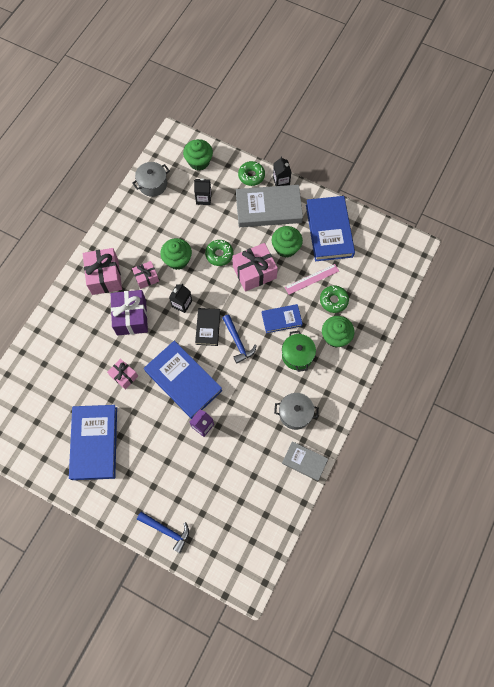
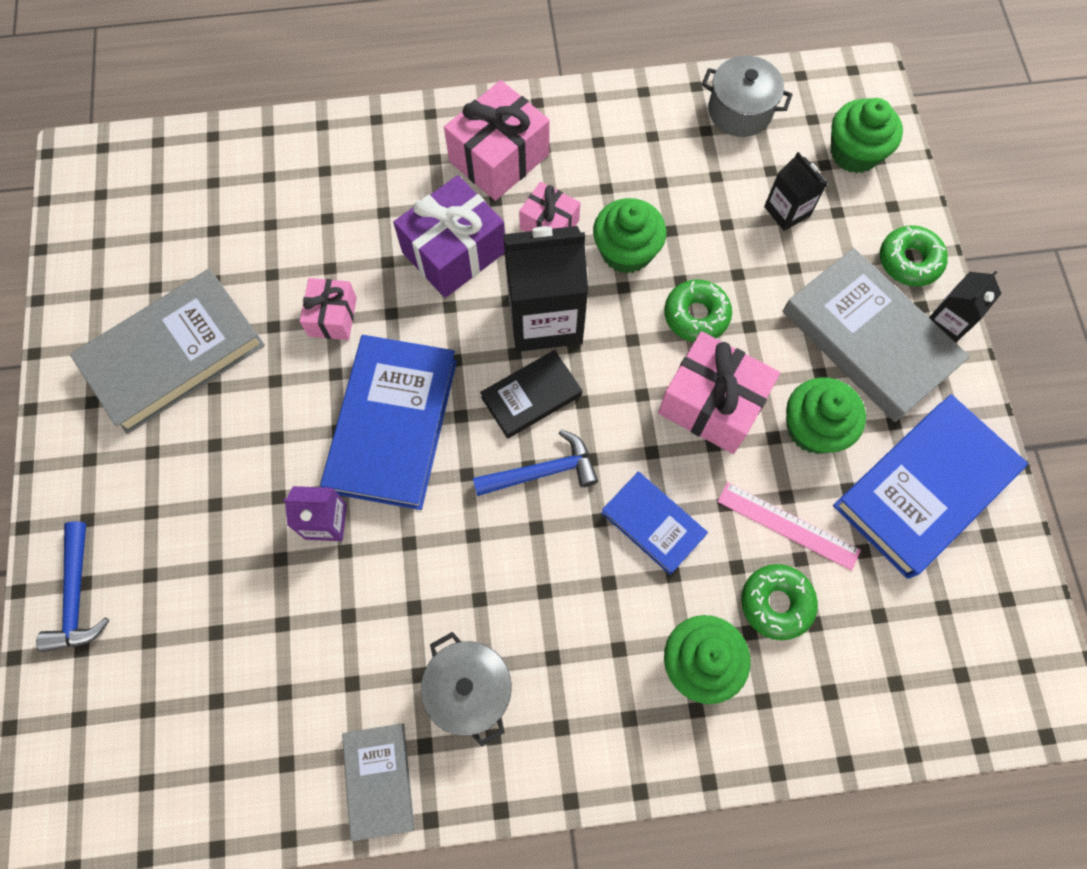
camera: 55 degrees right, 0 degrees up
blue book [69,405,117,480] -> grey book [70,269,265,434]
black carton [169,284,192,313] -> black carton [503,226,588,352], size x1.90
blue hammer [223,315,257,364] -> blue hammer turned 135 degrees counterclockwise [473,429,598,496]
green pot [282,331,316,372] -> none

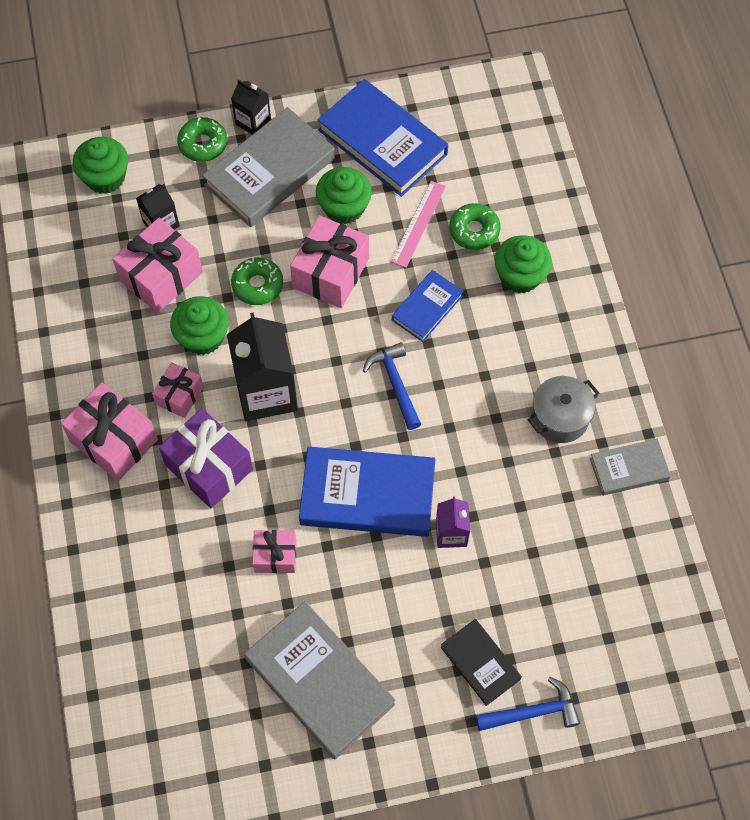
camera: 95 degrees left, 5 degrees down
black book [480,350,582,439] -> black book moved to [441,619,522,706]
grey pot [702,55,793,137] -> none
none -> pink gift [112,218,203,313]

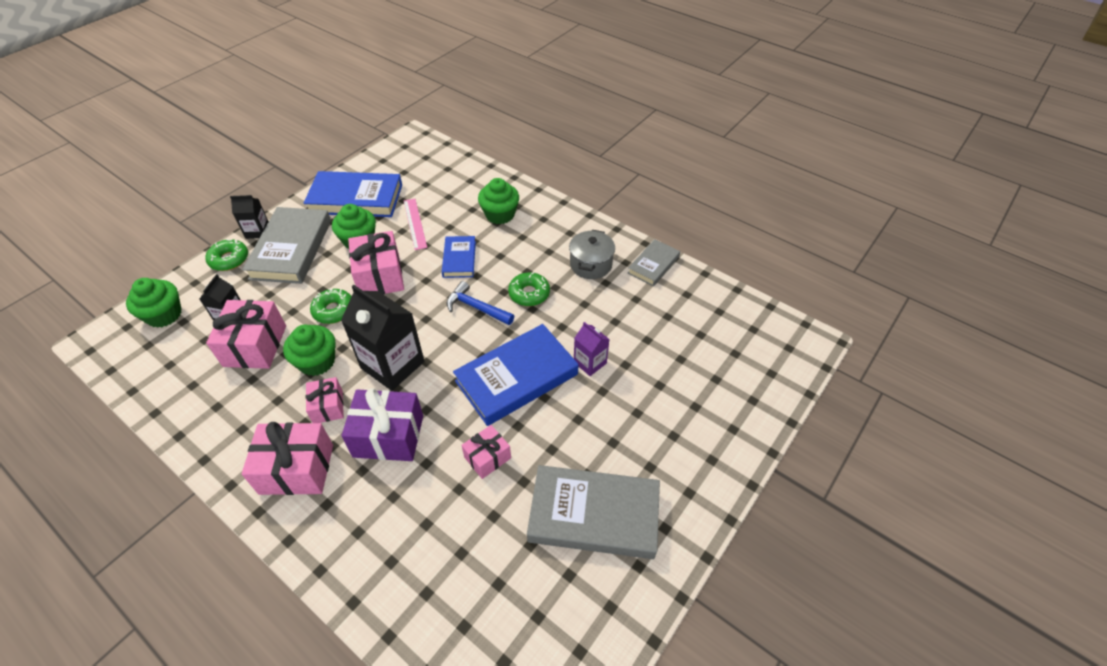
camera: 40 degrees left, 15 degrees down
black book [441,619,522,706] -> none
green donut [449,203,500,250] -> green donut moved to [508,272,550,306]
blue hammer [476,677,580,731] -> none

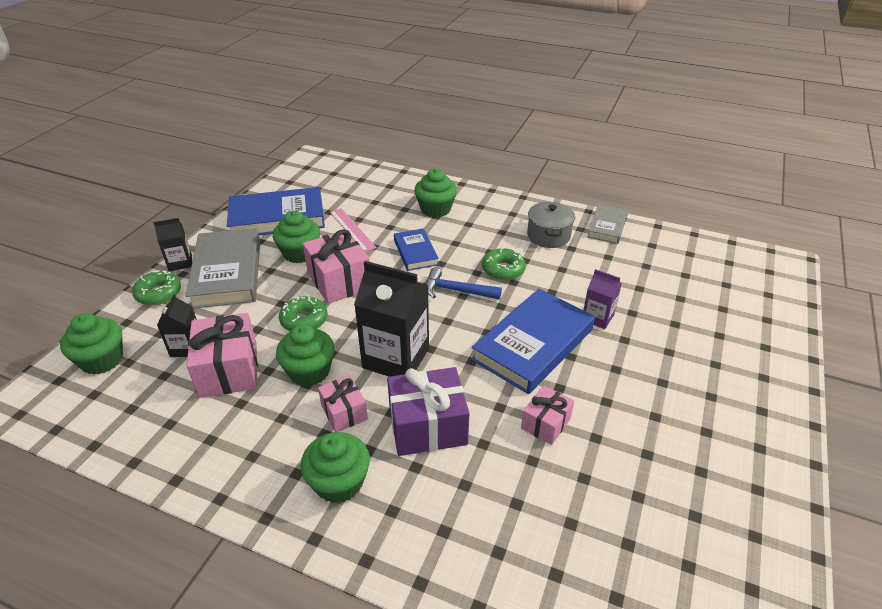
camera: 15 degrees left, 10 degrees down
pink gift [242,422,333,495] -> green cupcake [301,432,370,503]
grey book [527,465,660,559] -> none

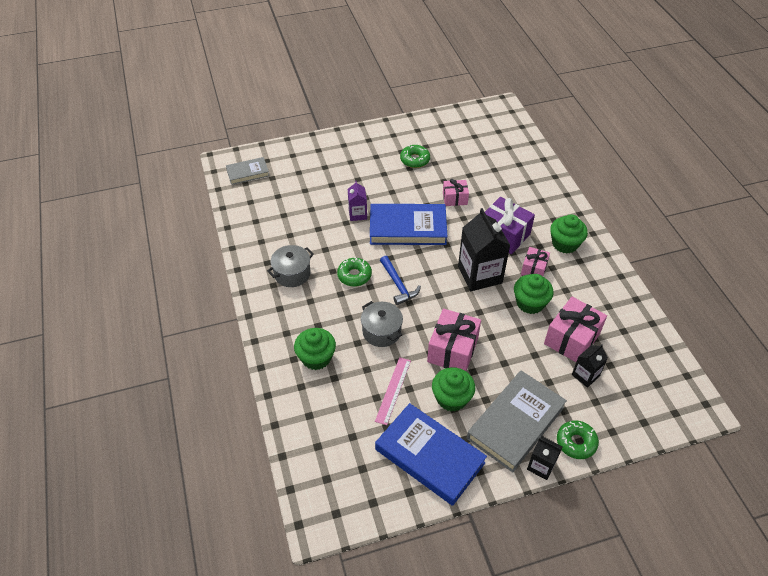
camera: 130 degrees left, 10 degrees up
green cupcake [60,313,123,375] -> none
green donut [279,295,327,331] -> green donut moved to [400,145,430,168]
blue book [394,228,438,271] -> grey pot [361,301,403,347]
grey book [587,204,628,244] -> grey book moved to [226,157,269,185]

